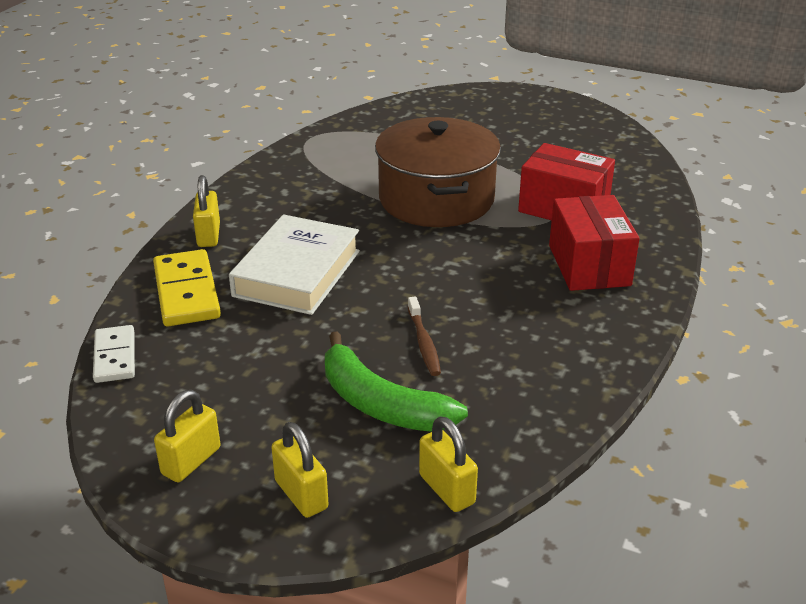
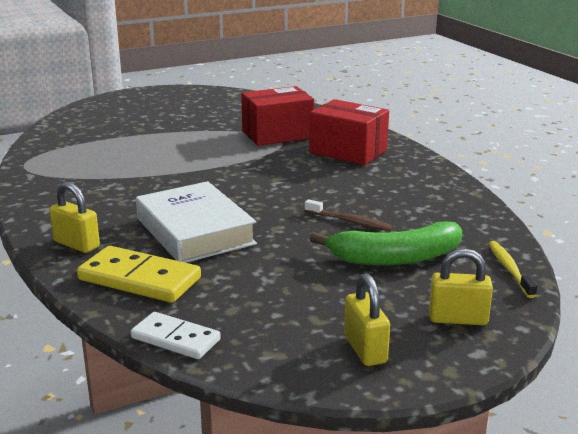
camera: 50 degrees left, 10 degrees down
brown pot [375,117,501,227] -> none
yellow padlock [419,417,478,512] -> yellow toothbrush [488,241,538,298]

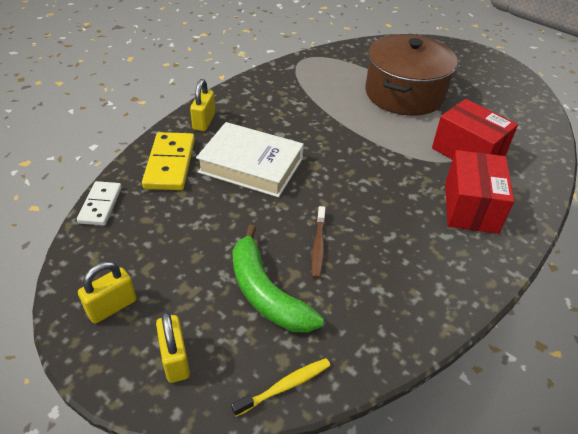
camera: 65 degrees right, 20 degrees up
white book [136,181,257,263] -> white book turned 75 degrees clockwise [196,122,304,197]
none -> brown pot [365,34,458,116]

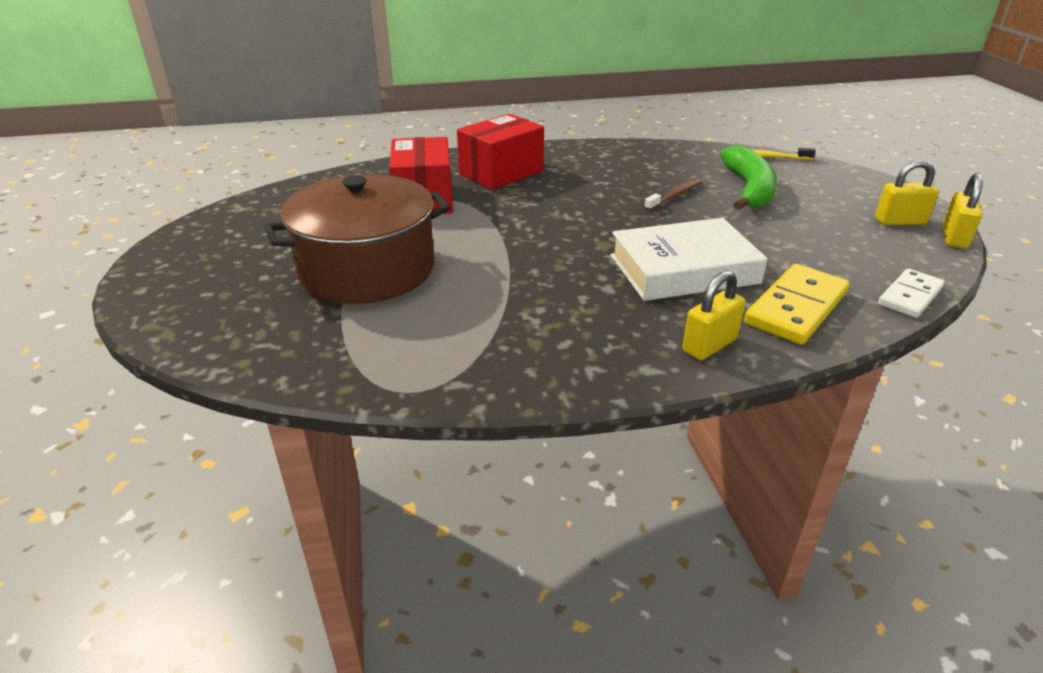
camera: 140 degrees left, 10 degrees down
yellow padlock [156,311,190,383] -> yellow padlock moved to [942,173,983,248]
white book [196,122,304,197] -> white book turned 75 degrees counterclockwise [610,218,768,301]

